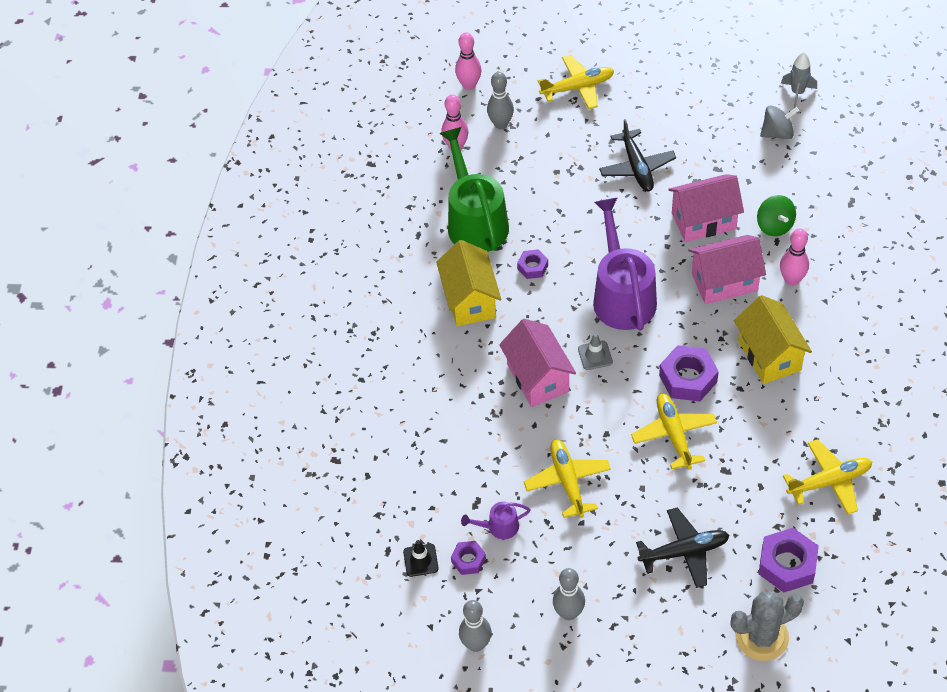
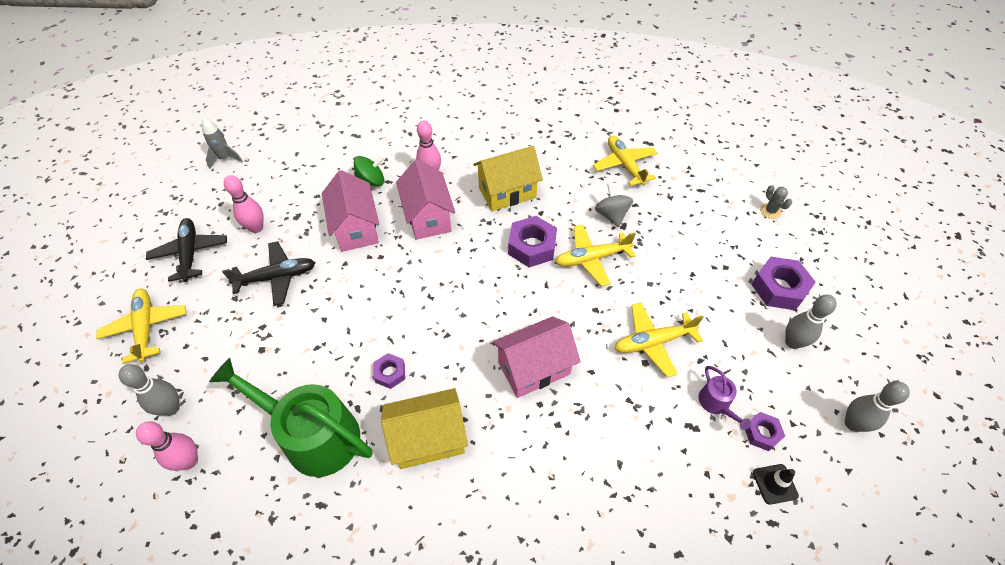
camera: 95 degrees left, 0 degrees up
green watering can [440,127,509,252] -> green watering can turned 45 degrees clockwise [209,358,372,477]
pink bowling pin [455,32,482,90] -> pink bowling pin moved to [224,175,263,233]
grey traffic cone [578,333,613,370] -> none
purple watering can [593,198,657,331] -> none
black plane [636,507,730,588] -> black plane moved to [146,218,227,282]
grey cactus [730,591,804,661] -> grey cactus [760,185,792,219], size x0.50
purple nut [758,528,819,592] -> purple nut moved to [751,257,816,310]
grey spinning top [760,105,799,139] -> grey spinning top moved to [595,183,633,227]

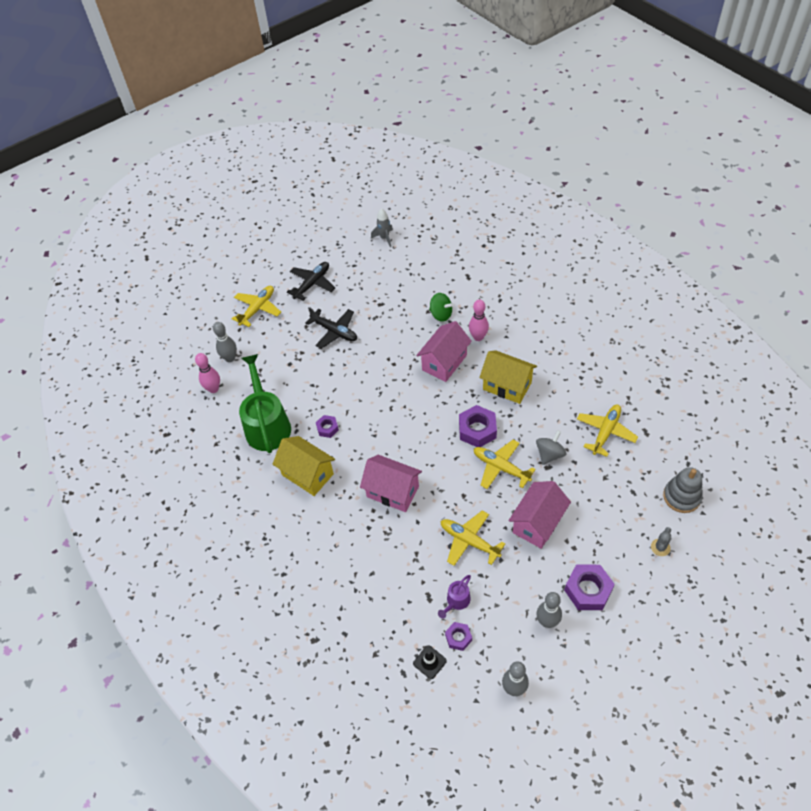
camera: 55 degrees right, 0 degrees up
pink bowling pin [224,175,263,233] -> none
pink house [322,170,379,252] -> pink house moved to [508,481,571,549]
none -> grey stacking toy [663,467,702,513]

